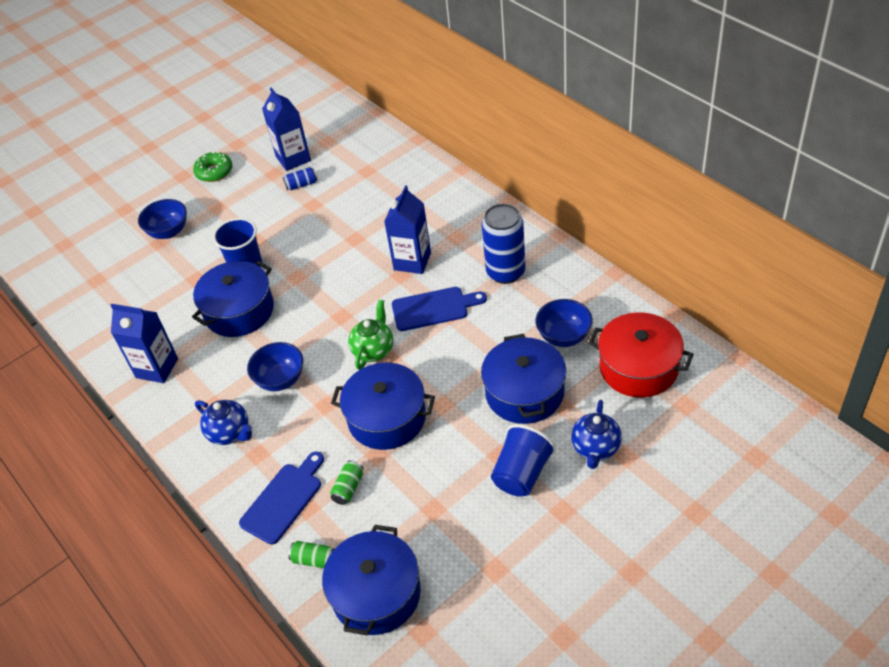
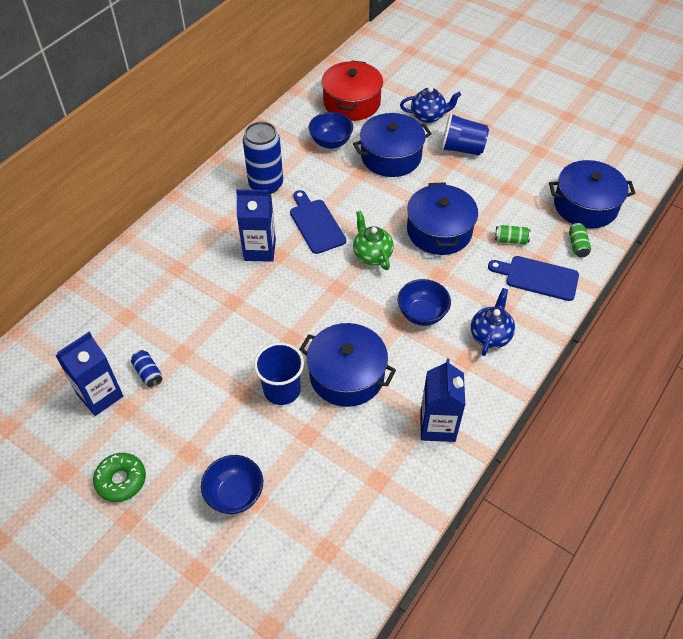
camera: 110 degrees left, 5 degrees up
green teapot [348,300,393,370] -> green teapot turned 60 degrees clockwise [353,211,394,270]

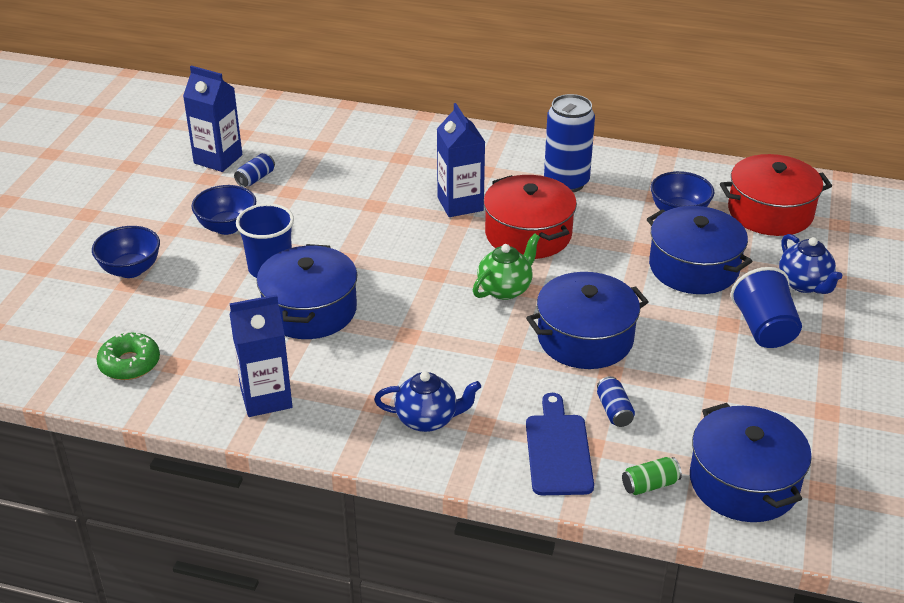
camera: 70 degrees right, 15 degrees down
green donut [93,453,146,502] -> green donut moved to [96,332,160,380]
blue cutting board [290,190,346,254] -> red pot [484,175,577,259]
blue bowl [398,279,451,326] -> blue bowl moved to [191,185,256,235]
green can [495,225,531,244] -> blue can [597,376,635,427]

